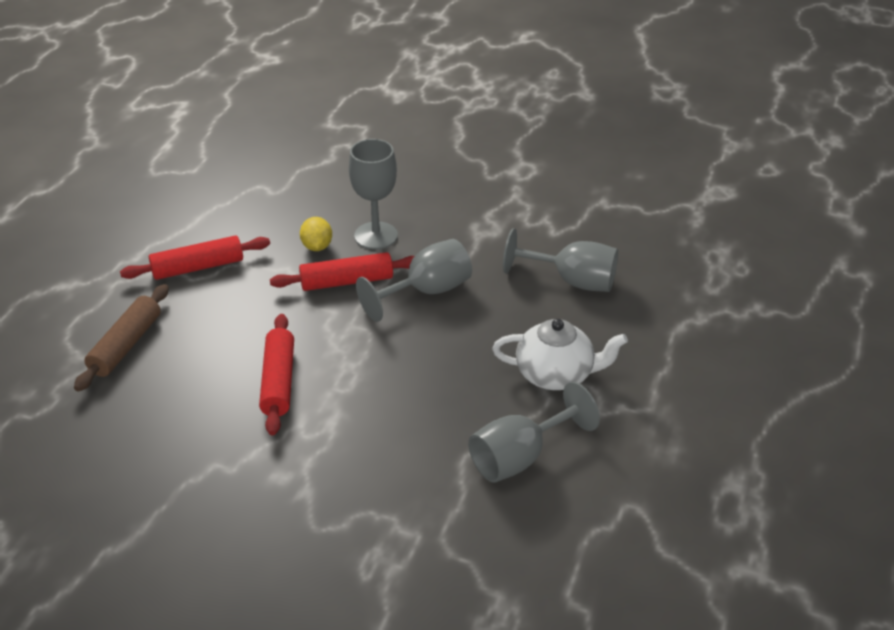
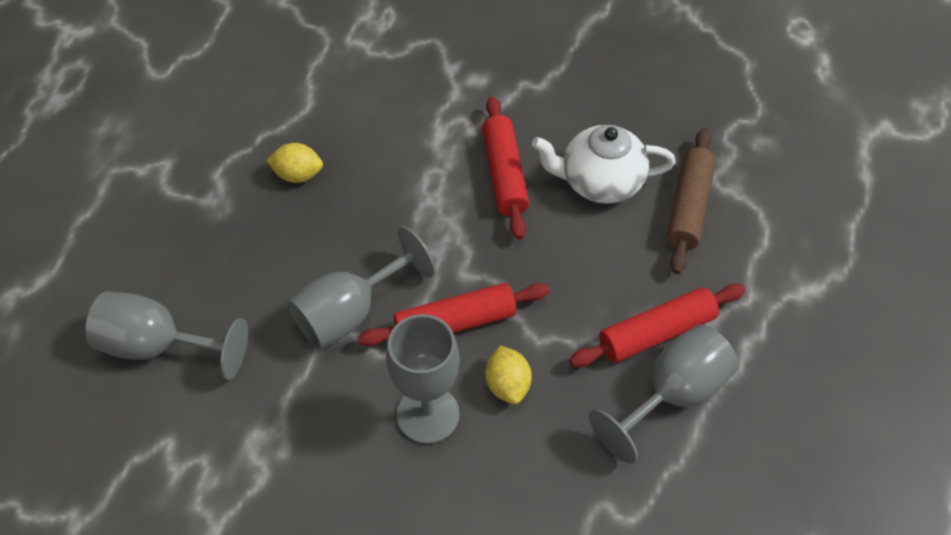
camera: 175 degrees right, 15 degrees up
grey goblet [468,382,600,483] -> grey goblet moved to [589,324,738,464]
white teapot [492,319,628,390] -> white teapot moved to [532,125,676,203]
none -> yellow lemon [266,143,323,183]

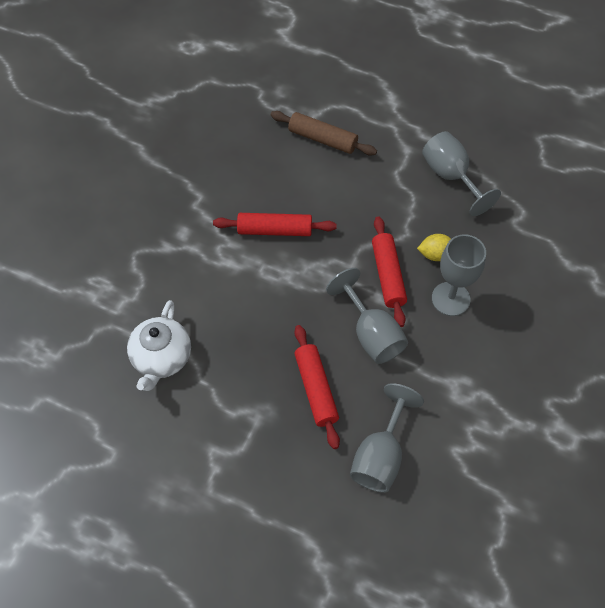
camera: 80 degrees left, 5 degrees up
yellow lemon [266,143,323,183] -> none
white teapot [532,125,676,203] -> white teapot moved to [127,300,191,391]
red rolling pin [569,284,745,367] -> red rolling pin moved to [294,325,340,449]

